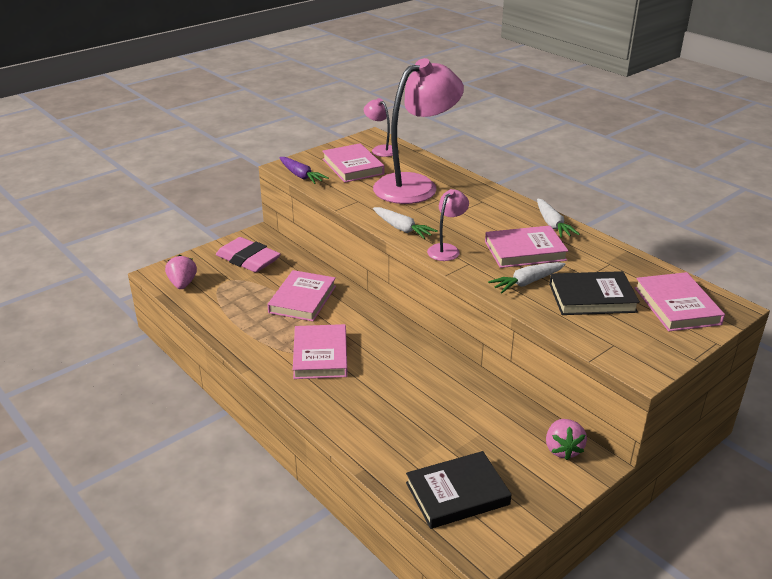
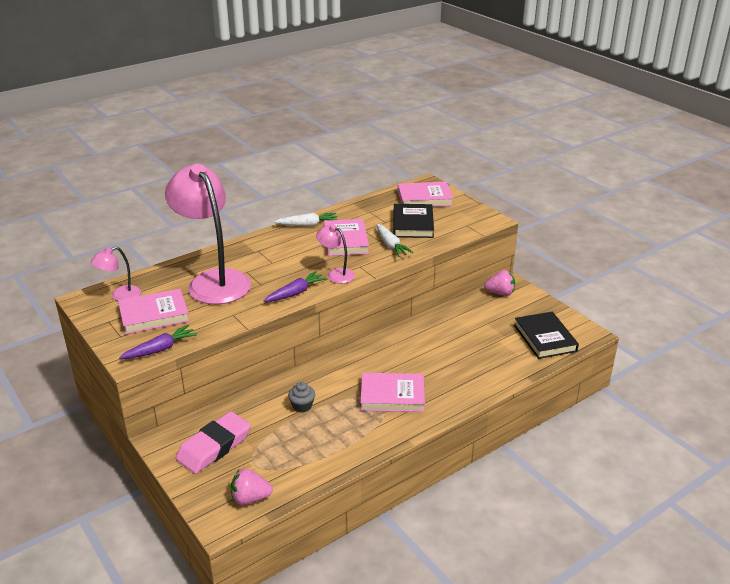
camera: 85 degrees left, 0 degrees up
pink book [267,270,336,321] -> grey cupcake [288,382,315,412]
white carrot [373,207,438,239] -> purple carrot [264,271,327,302]

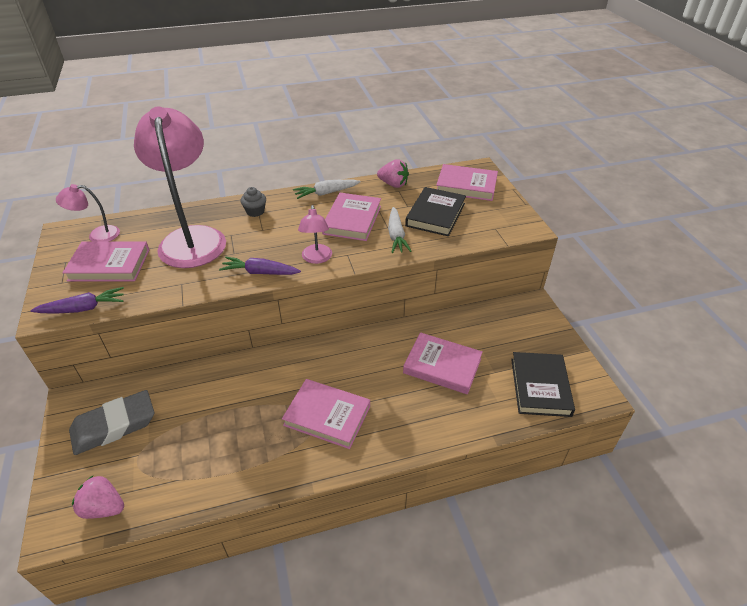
camera: 20 degrees right, 10 degrees up
pink eraser [176,411,251,474] -> grey eraser [69,390,154,455]
purple carrot [264,271,327,302] -> purple carrot turned 150 degrees counterclockwise [219,257,301,275]
white carrot [274,213,337,226] -> white carrot turned 150 degrees clockwise [293,179,361,199]
grey cupcake [288,382,315,412] -> grey cupcake moved to [241,187,266,217]
pink lamp [316,225,355,284] -> pink lamp turned 150 degrees counterclockwise [298,205,332,264]
pink strawberry [484,270,515,296] -> pink strawberry moved to [377,159,409,188]
none -> pink book [403,332,483,394]

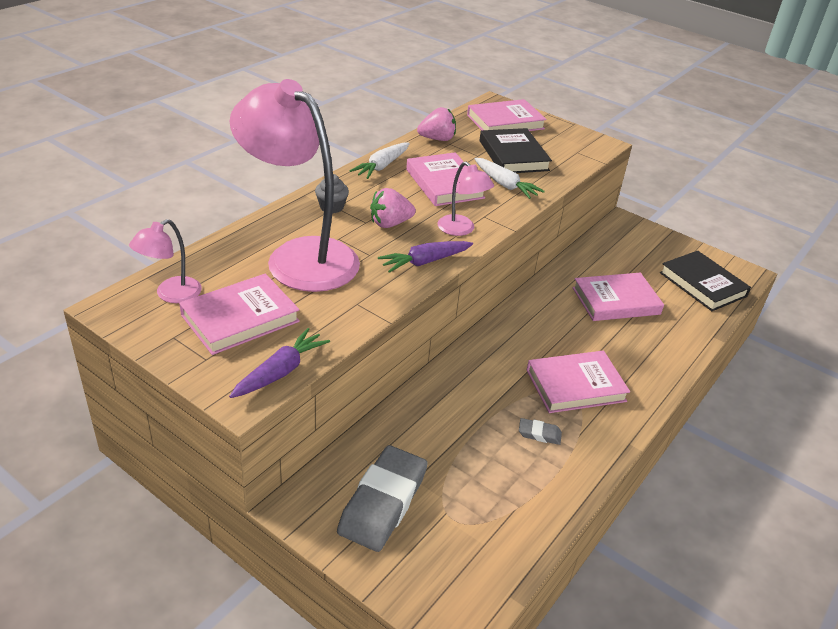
camera: 40 degrees left, 5 degrees down
pink strawberry [72,475,124,519] -> pink strawberry moved to [370,188,416,228]
none -> grey eraser [519,418,562,445]

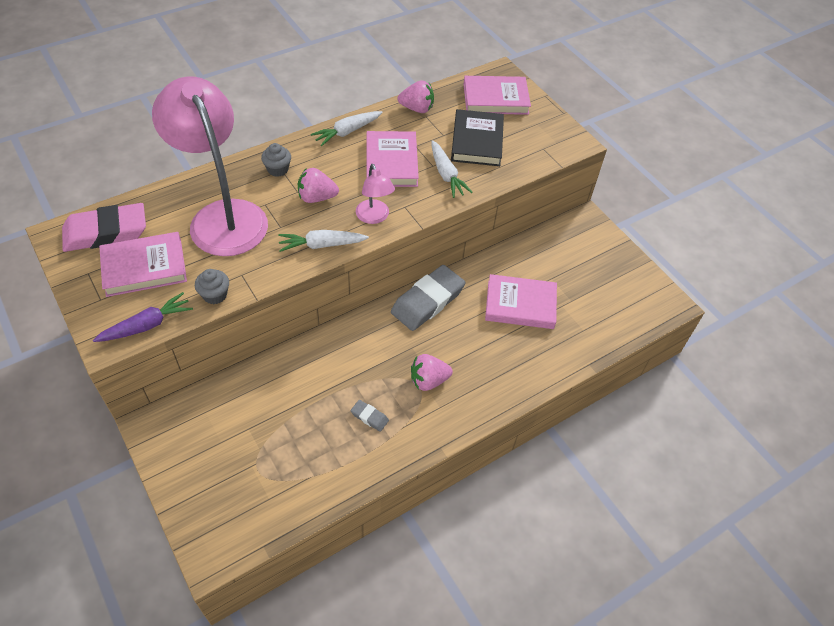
camera: 20 degrees right, 15 degrees up
pink lamp [129,219,202,303] -> pink eraser [62,203,146,252]
grey eraser [337,445,428,552] -> grey eraser moved to [391,265,465,331]
purple carrot [378,241,473,273] -> white carrot [278,230,369,252]
pink book [527,351,630,413] -> pink strawberry [411,354,453,391]
black book [660,251,751,311] -> none
none -> grey cupcake [195,269,229,304]

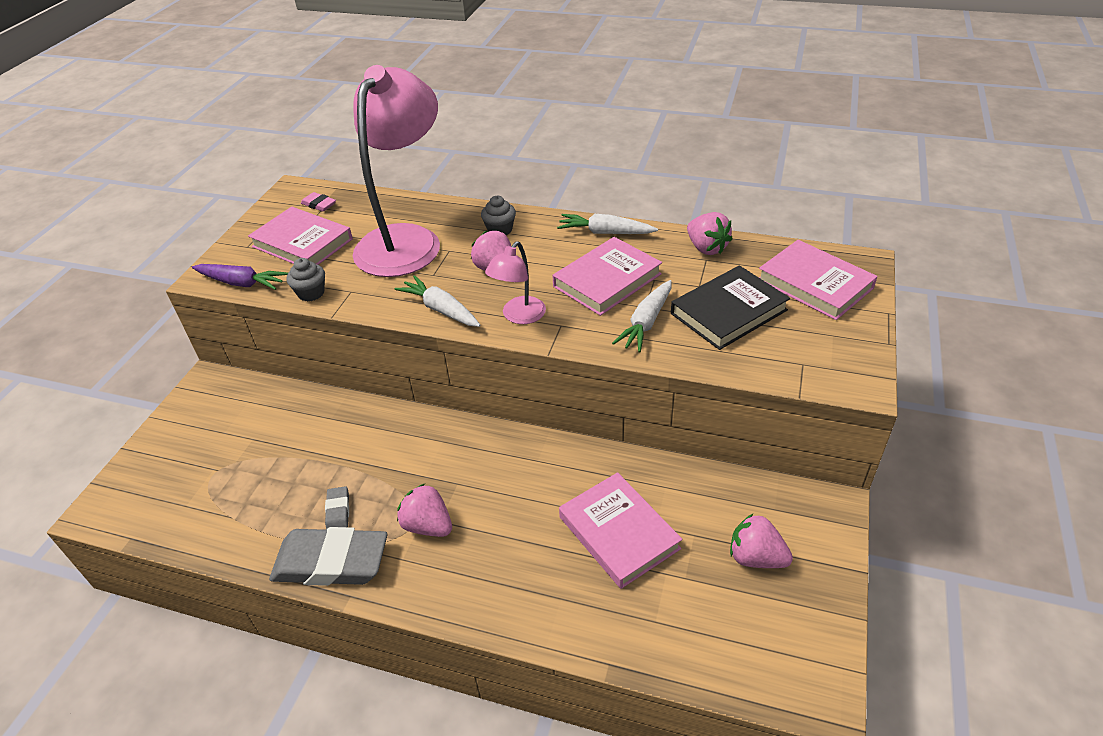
camera: 55 degrees right, 10 degrees down
pink eraser [62,203,146,252] -> pink eraser [301,192,336,212], size x0.44
grey eraser [391,265,465,331] -> grey eraser moved to [269,527,387,586]
none -> pink strawberry [730,513,793,568]

